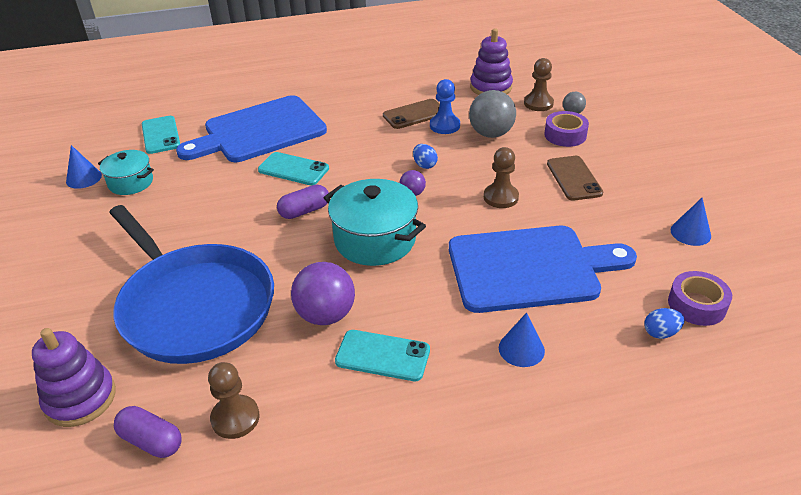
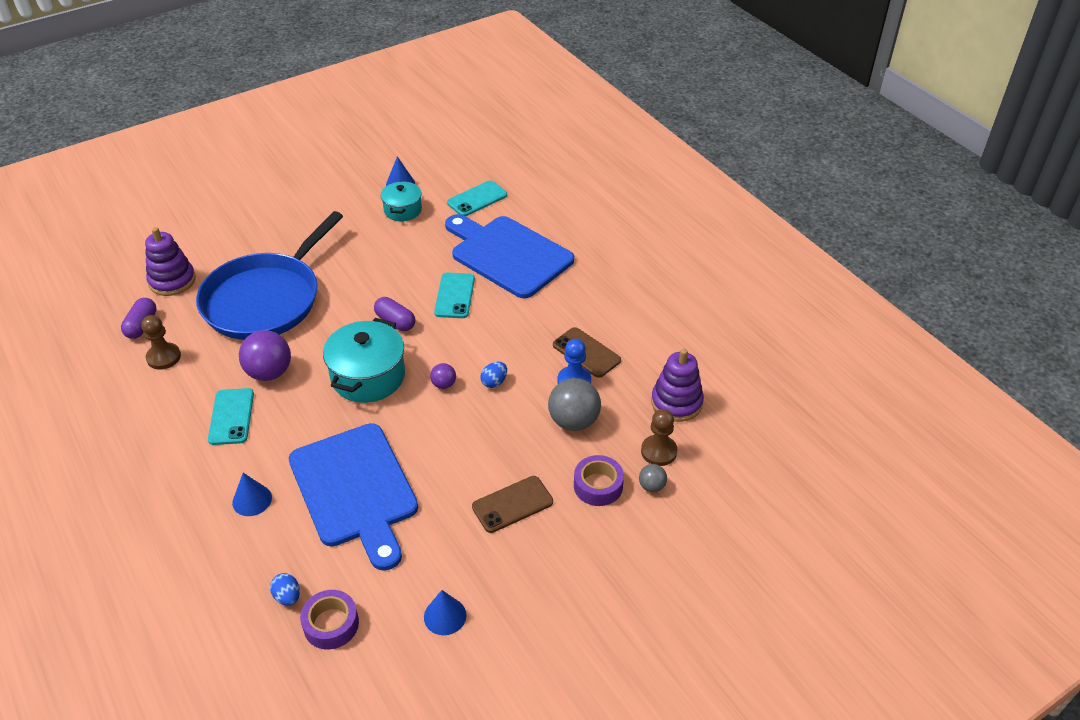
camera: 70 degrees right, 5 degrees up
brown pawn [484,147,519,208] -> none

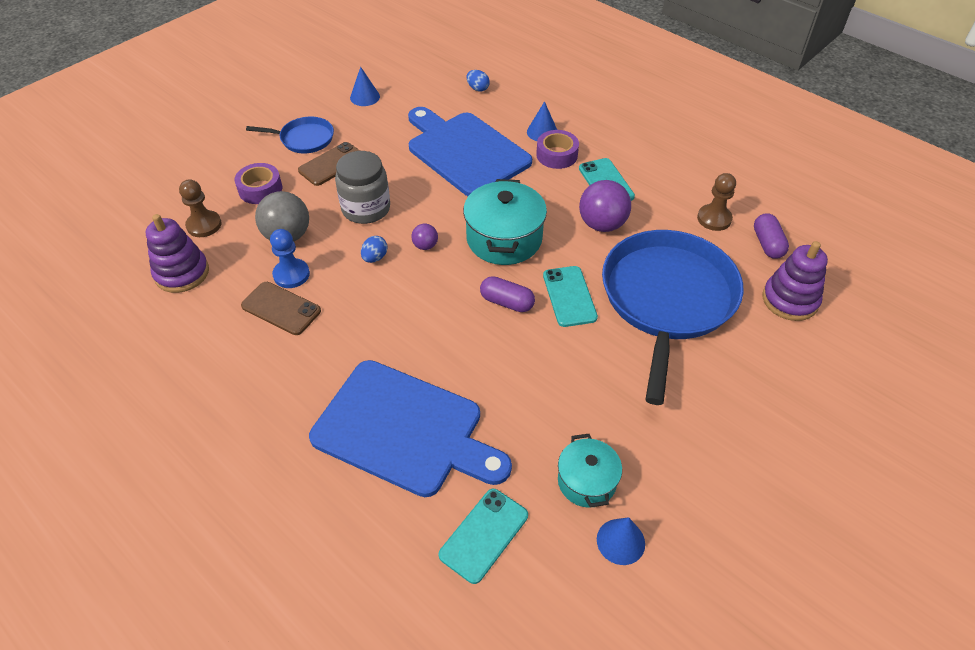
camera: 165 degrees right, 5 degrees up
purple tape [300,590,359,650] -> purple tape moved to [536,130,579,169]
turquoise phone [434,272,475,318] -> turquoise phone moved to [543,266,598,327]
grey ball [639,464,667,492] -> none
none -> blue pan [246,117,334,153]
none -> grey jar [335,151,390,224]

